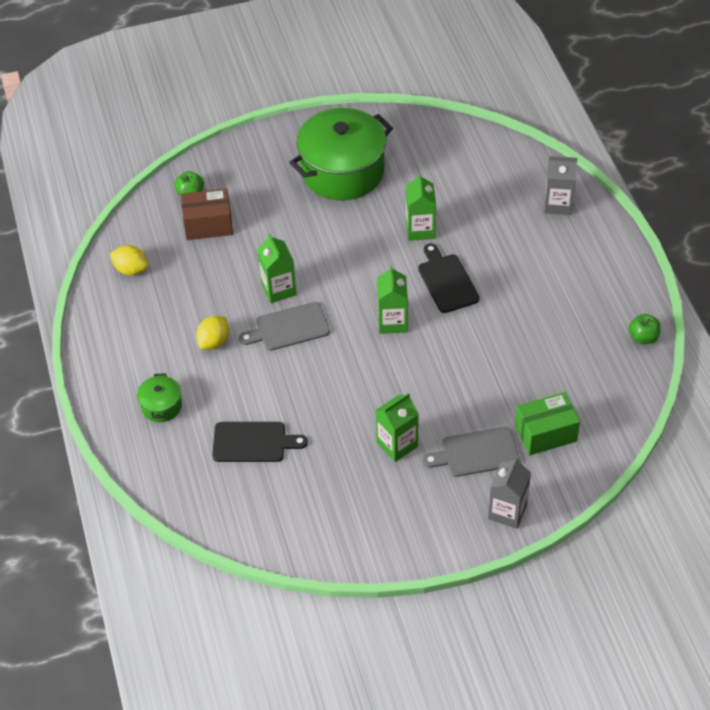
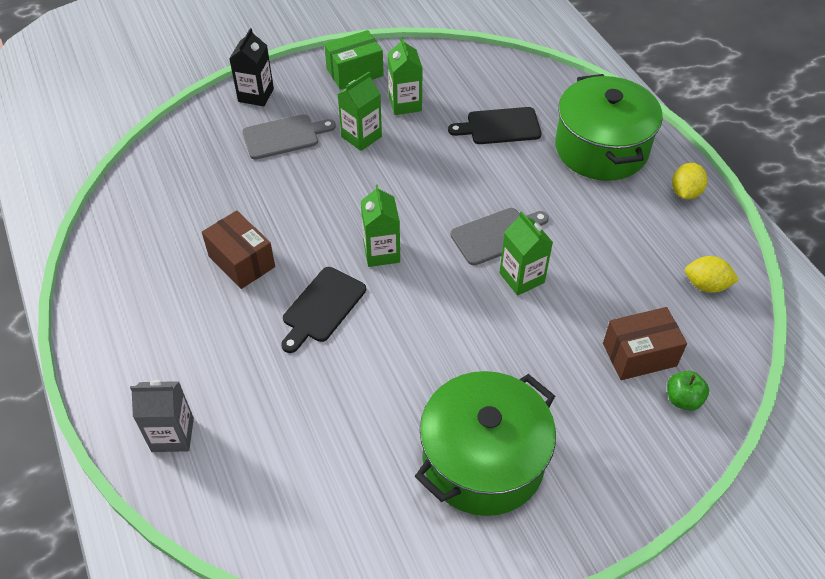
camera: 170 degrees right, 0 degrees up
green pot [137,373,182,422] -> green pot [555,74,663,181], size x2.27
yellow lemon [196,316,229,350] -> yellow lemon moved to [672,163,707,199]
green carton [406,173,436,241] -> green carton moved to [388,37,423,115]
black cutting board [418,243,480,313] -> black cutting board turned 60 degrees clockwise [281,267,366,353]
grey carton [488,457,531,529] -> black carton [229,28,274,106]
green box [515,392,580,455] -> green box moved to [324,30,384,90]
green apple [629,314,661,344] -> none
none -> brown box [202,210,275,289]

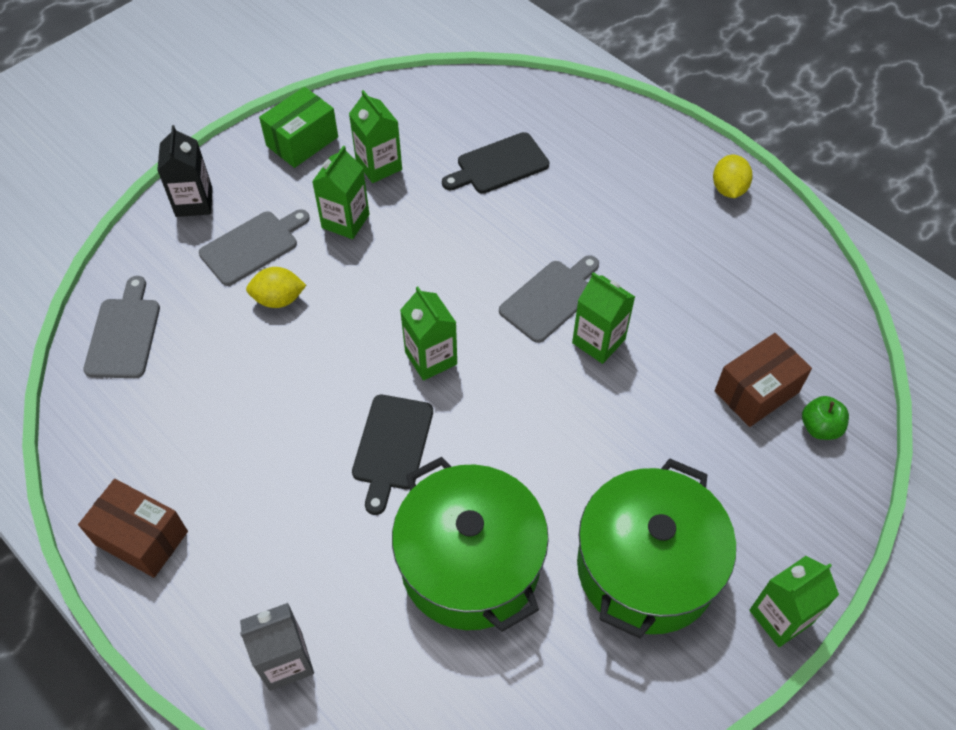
camera: 20 degrees left, 5 degrees up
brown box [202,210,275,289] -> brown box moved to [78,479,188,578]
green pot [555,74,663,181] -> green pot moved to [392,457,549,632]
yellow lemon [685,256,739,293] -> yellow lemon moved to [246,267,306,308]
none -> grey cutting board [83,276,160,378]
none -> green carton [749,556,839,647]

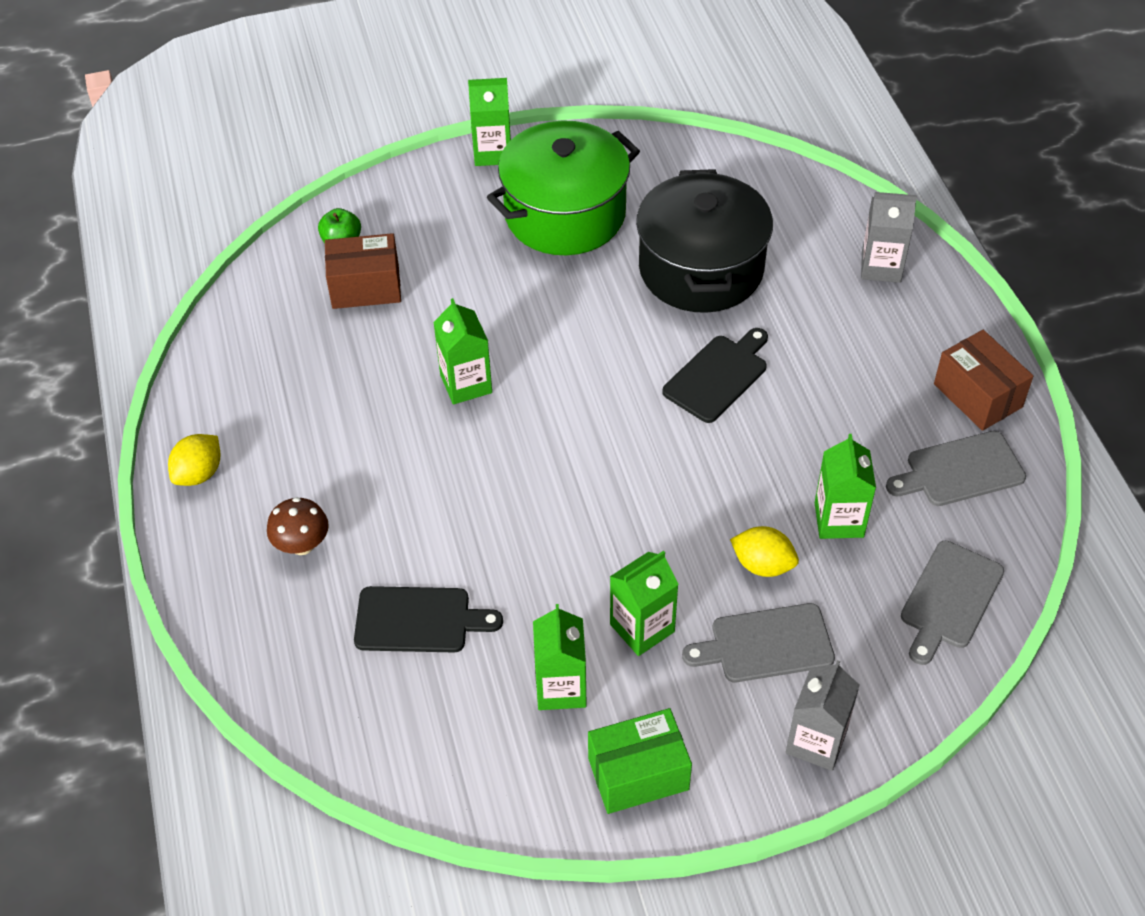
camera: 150 degrees left, 5 degrees down
black carton [157,125,213,217] -> grey carton [786,660,860,771]
green pot [392,457,549,632] -> black pot [636,169,773,313]
green carton [400,286,457,381] -> green carton moved to [815,434,876,539]
grey cutting board [499,255,599,343] -> grey cutting board moved to [886,431,1026,506]
none -> brown mushroom [267,497,329,555]

